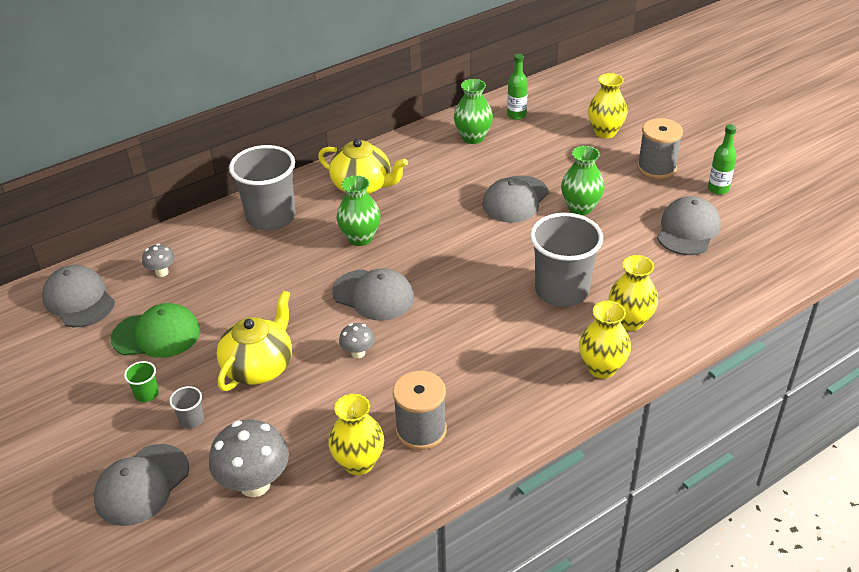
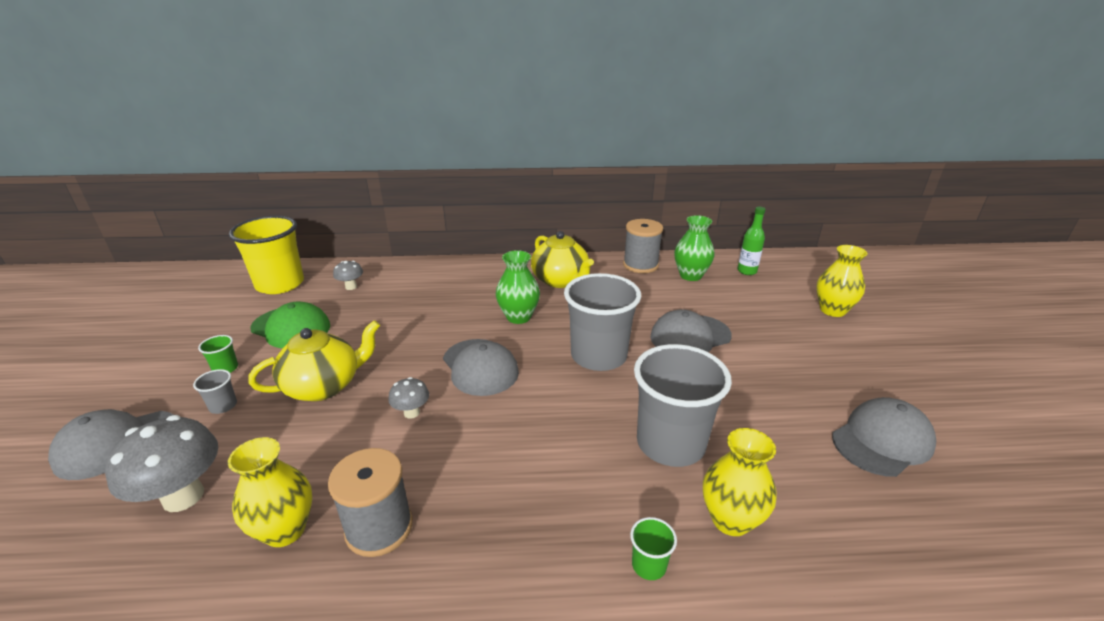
camera: 30 degrees right, 10 degrees down
grey cap [42,265,115,327] -> yellow cup [229,216,304,294]
grey cup [229,145,296,231] -> grey cup moved to [564,273,641,371]
green vase [561,146,605,215] -> none
yellow vase [579,301,631,379] -> green cup [630,517,677,580]
grey spool [637,118,683,179] -> grey spool moved to [623,219,663,273]
green bottle [708,124,737,195] -> none

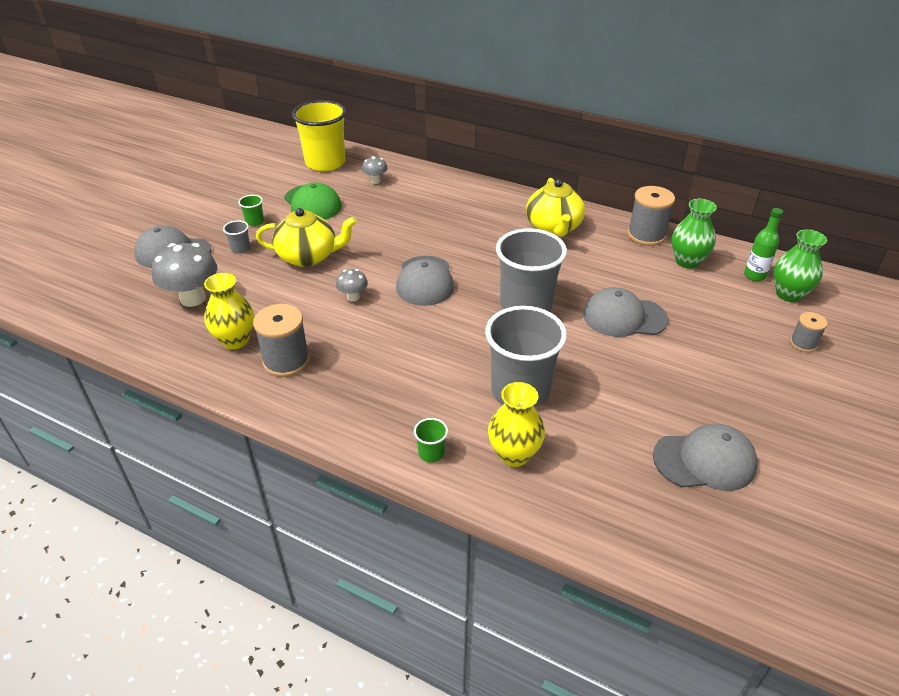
camera: 30 degrees right, 10 degrees up
green vase [496,250,540,324] -> green vase moved to [774,229,827,302]
yellow vase [816,245,868,317] -> grey spool [790,312,828,352]

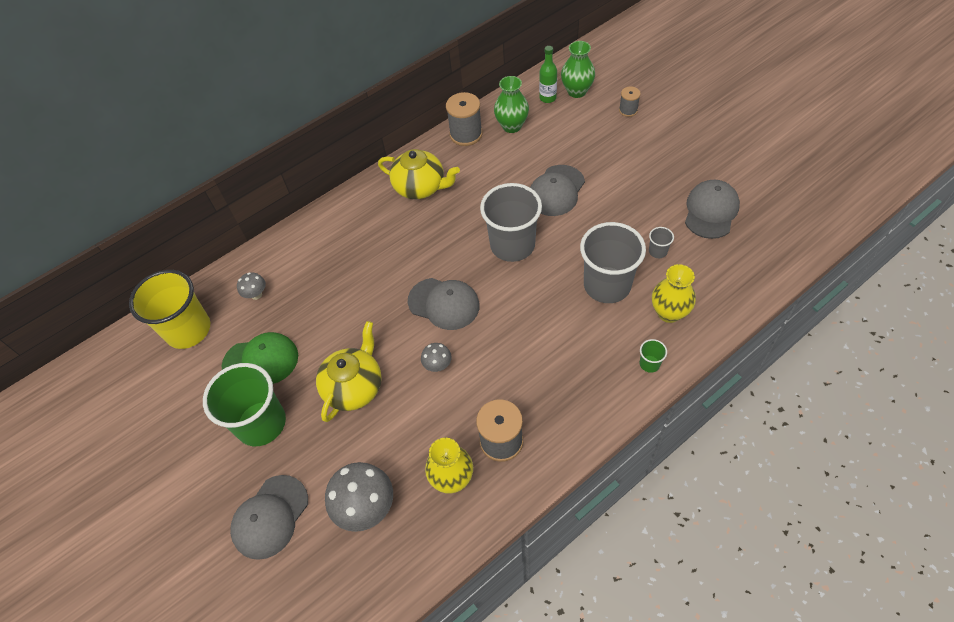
camera: 60 degrees left, 15 degrees up
grey cup [223,220,250,254] -> grey cup moved to [649,227,674,258]
green cup [238,195,264,226] -> green cup [203,363,286,446], size x2.47

